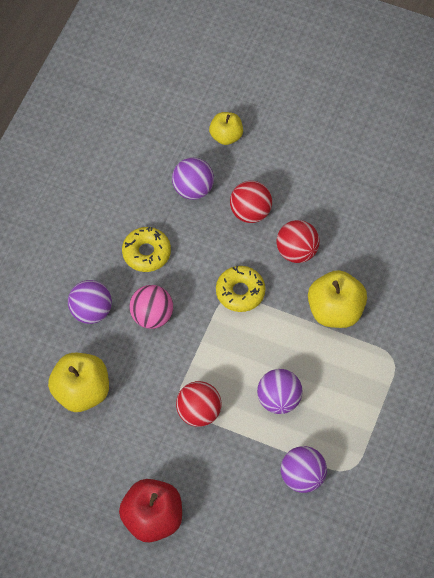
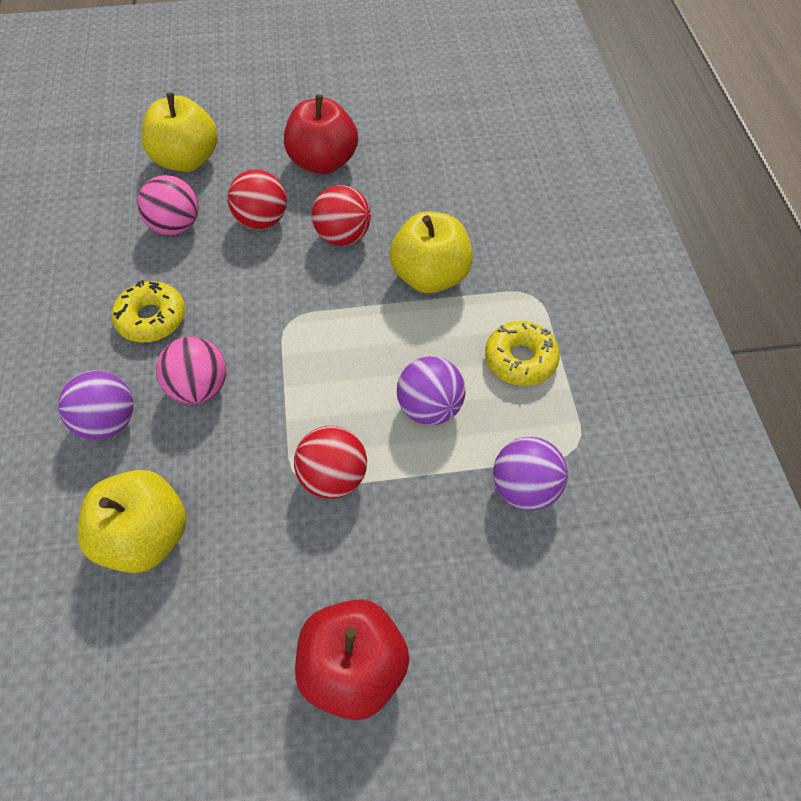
camera: 30 degrees left, 5 degrees down
purple ball [172,158,214,200] -> pink ball [137,175,199,236]
yellow apple [209,112,243,145] -> yellow apple [141,92,218,172], size x1.63
yellow donut [216,266,265,312] -> yellow donut moved to [485,321,560,386]
none -> red apple [284,94,358,174]

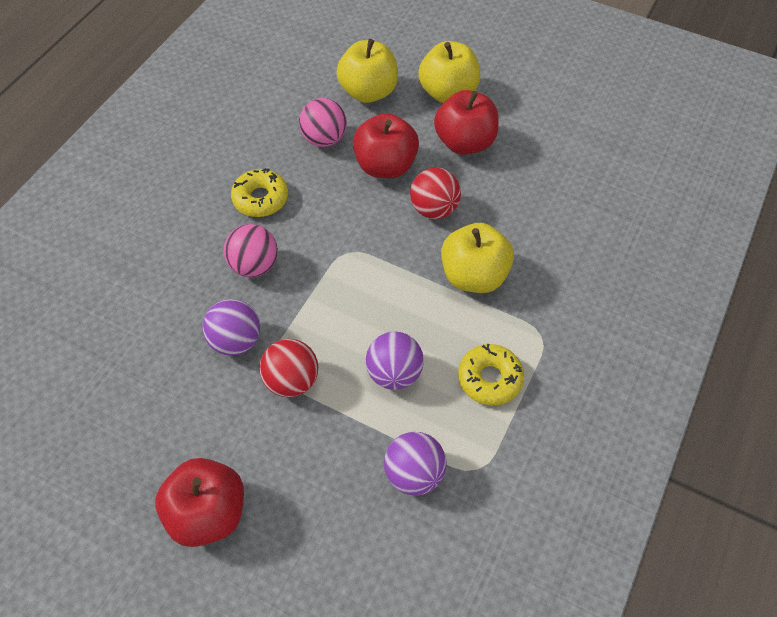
camera: 35 degrees right, 0 degrees up
purple ball [58,370,134,440] -> purple ball moved to [202,299,260,356]
yellow apple [78,470,187,573] -> yellow apple moved to [418,41,480,103]
red ball [227,169,287,230] -> red apple [353,113,419,178]

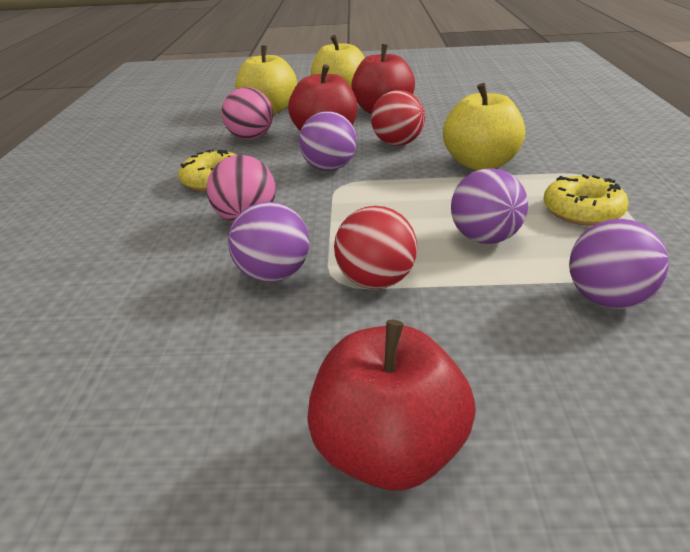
camera: 25 degrees left, 25 degrees down
none -> purple ball [299,111,357,171]

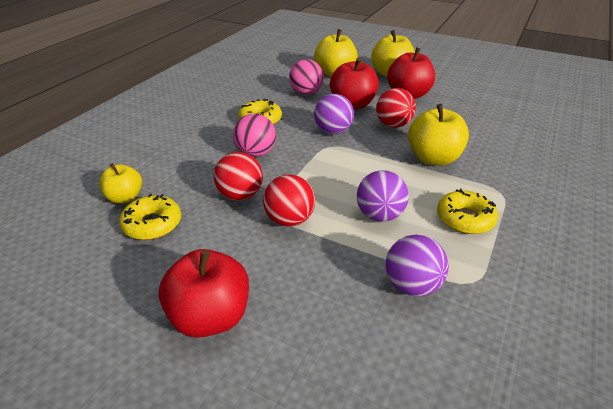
camera: 25 degrees right, 5 degrees up
purple ball [228,202,309,282] -> red ball [214,152,263,201]
none -> yellow apple [99,163,142,203]
none -> yellow donut [119,194,181,240]

